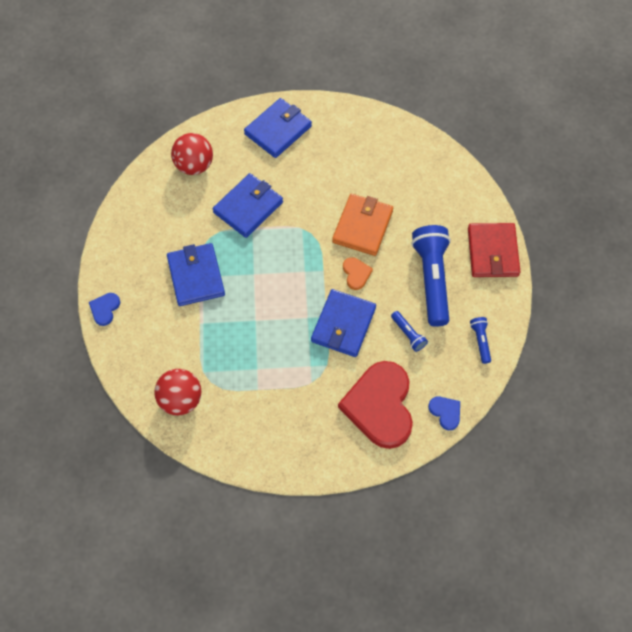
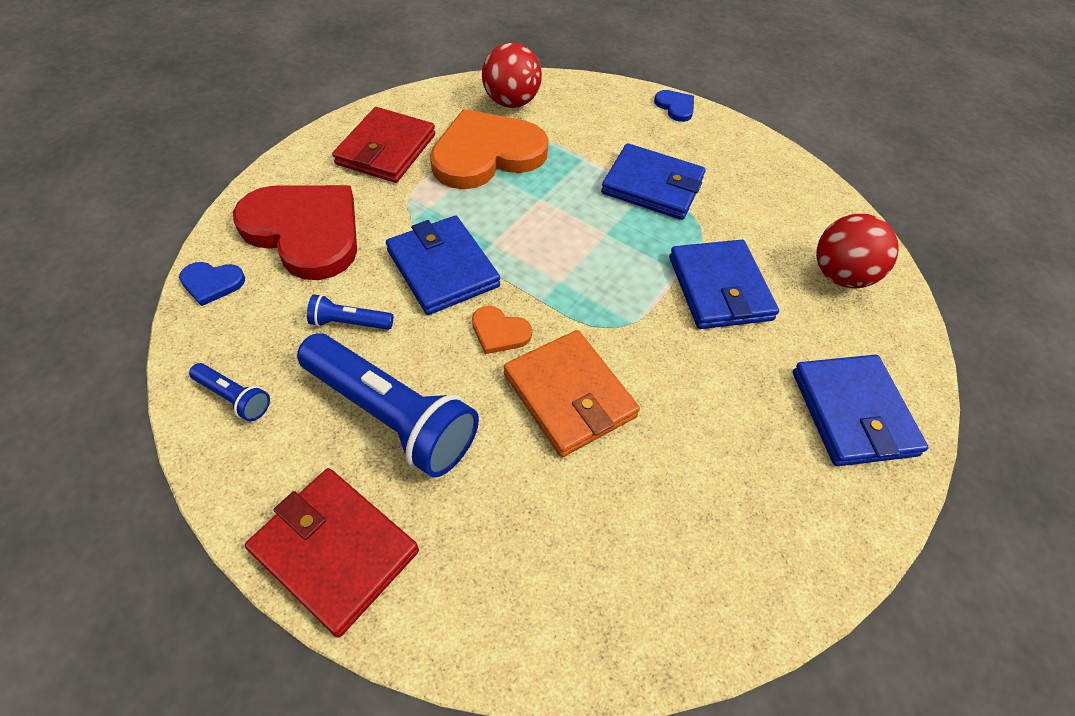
camera: 125 degrees right, 10 degrees down
none -> red wallet [332,107,435,183]
none -> orange heart [430,109,549,189]

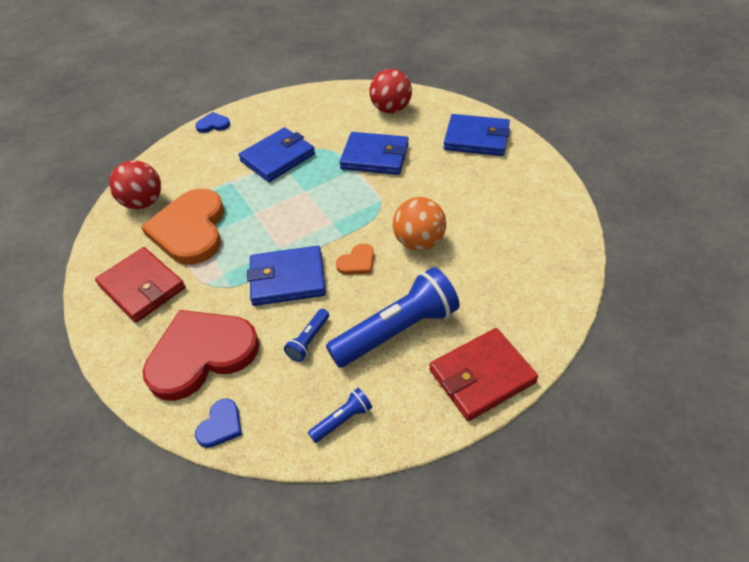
camera: 60 degrees left, 5 degrees down
orange wallet [504,330,640,457] -> orange ball [393,197,446,251]

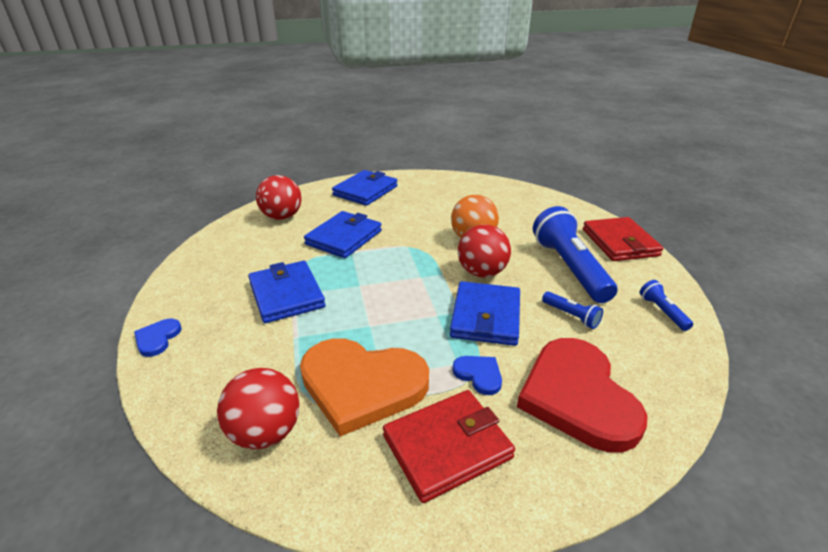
camera: 75 degrees left, 15 degrees down
blue heart [195,398,242,448] -> blue heart moved to [452,356,502,395]
orange heart [336,244,374,275] -> red ball [458,225,511,278]

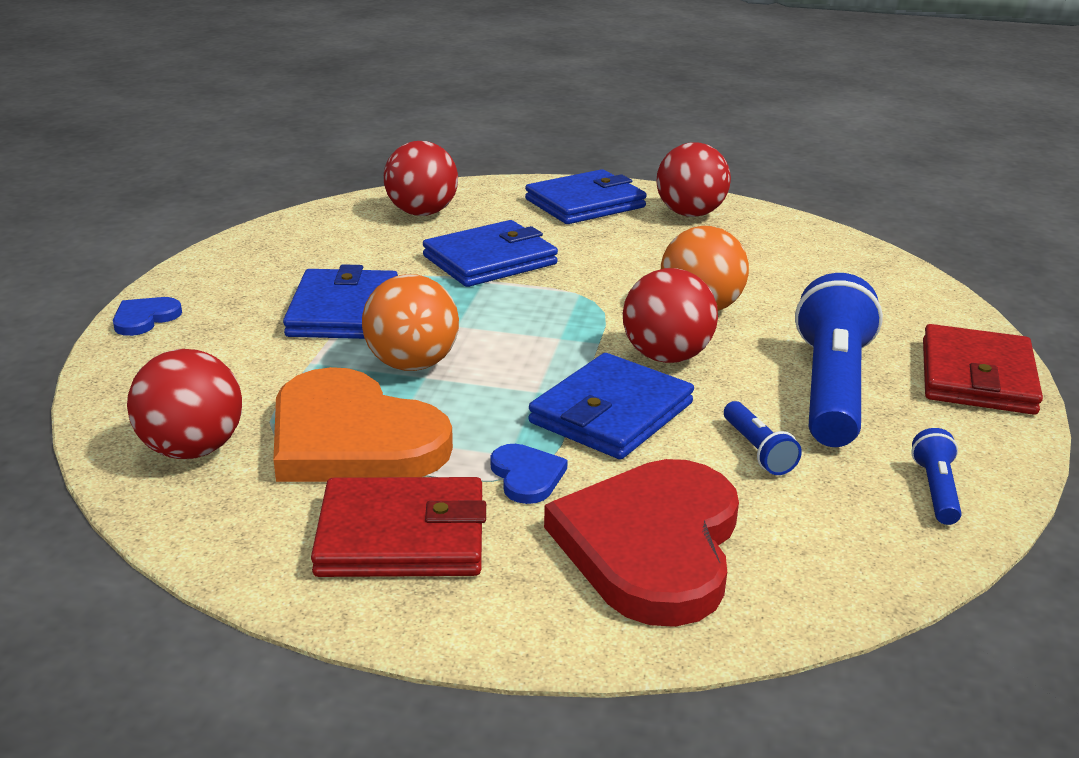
camera: 25 degrees right, 5 degrees down
none -> orange ball [362,274,459,371]
none -> red ball [657,142,731,217]

